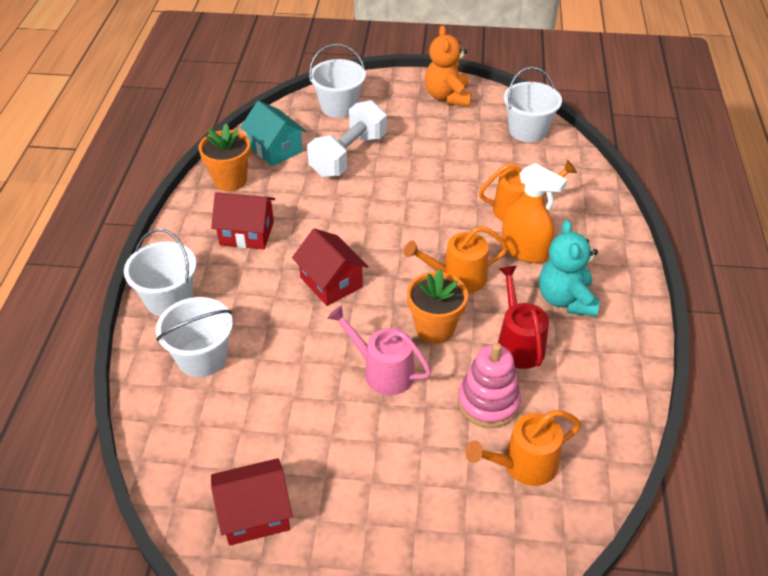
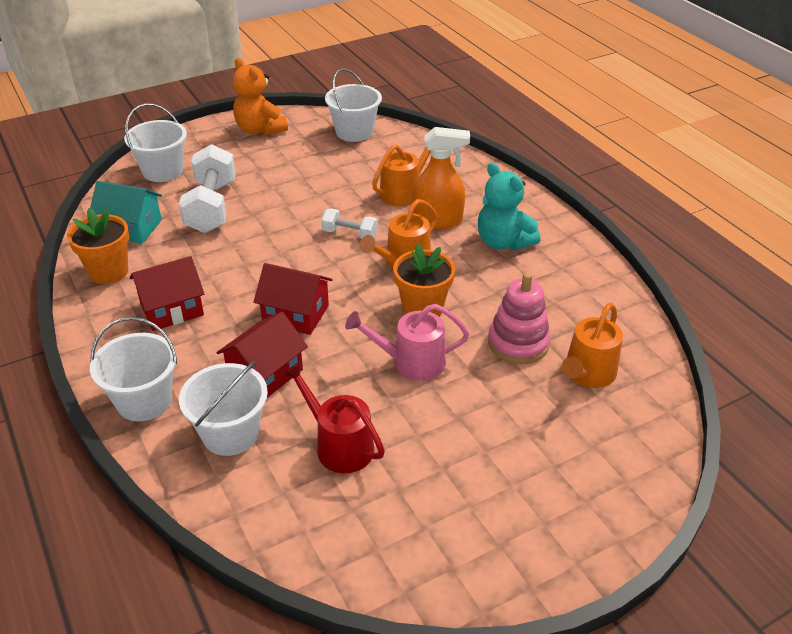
camera: 35 degrees left, 5 degrees down
red house [211,458,293,546] -> red house moved to [217,312,308,398]
red watering can [498,266,549,369] -> red watering can moved to [283,362,385,473]
none -> white dumbbell [321,209,378,239]

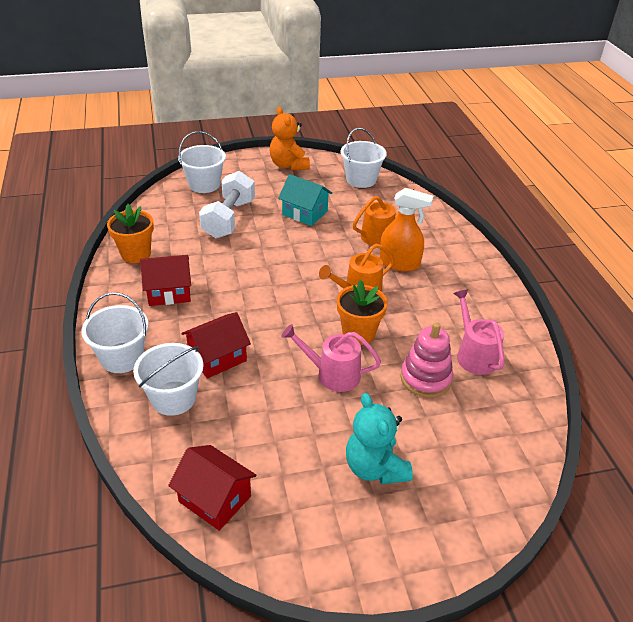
camera: 15 degrees right, 0 degrees up
turquoise house [90,181,162,244] -> turquoise house moved to [278,174,332,226]
red house [254,263,332,335] -> red house moved to [168,445,257,531]
red watering can [283,362,385,473] -> none
white dumbbell [321,209,378,239] -> none
turquoise teddy bear [478,162,540,251] -> turquoise teddy bear moved to [346,393,413,484]
orange watering can [561,303,623,388] -> none
none -> pink watering can [453,289,504,375]

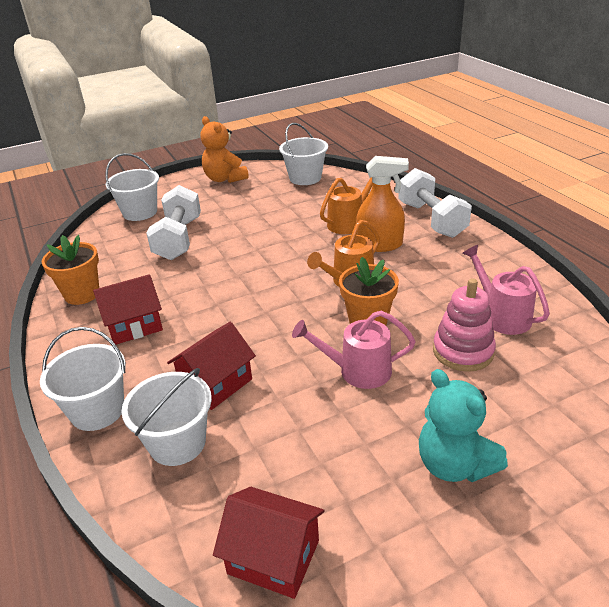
camera: 10 degrees left, 5 degrees down
turquoise house [278,174,332,226] -> none
none -> white dumbbell [398,168,472,238]

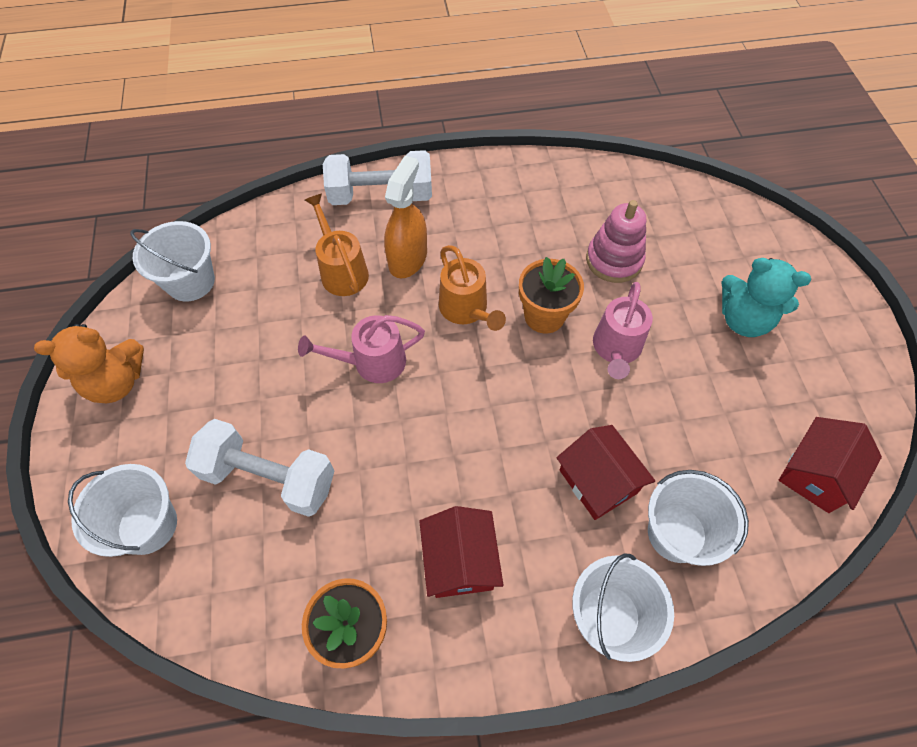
camera: 75 degrees left, 25 degrees up
turquoise teddy bear [419,369,508,482] -> turquoise teddy bear turned 45 degrees clockwise [721,258,811,337]
pink watering can [463,245,550,335] -> pink watering can moved to [298,315,425,383]

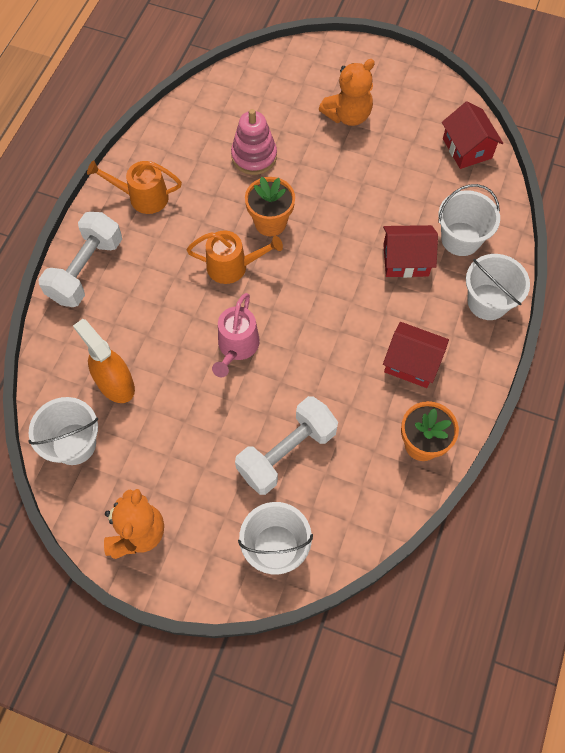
camera: 60 degrees left, 5 degrees up
orange watering can [305,194,369,296] -> orange watering can moved to [87,160,182,214]
orange spray bottle [384,156,427,278] -> orange spray bottle moved to [73,319,135,403]
pink watering can [593,282,653,379] -> none
turquoise teddy bear [721,258,811,337] -> orange teddy bear [319,59,375,126]

